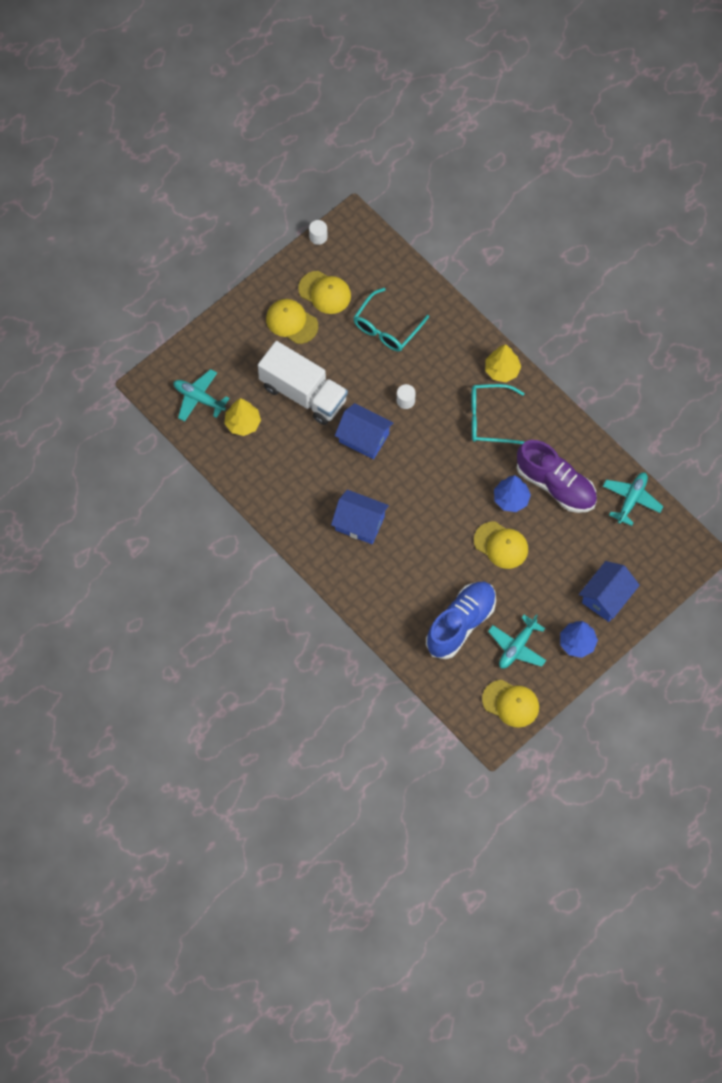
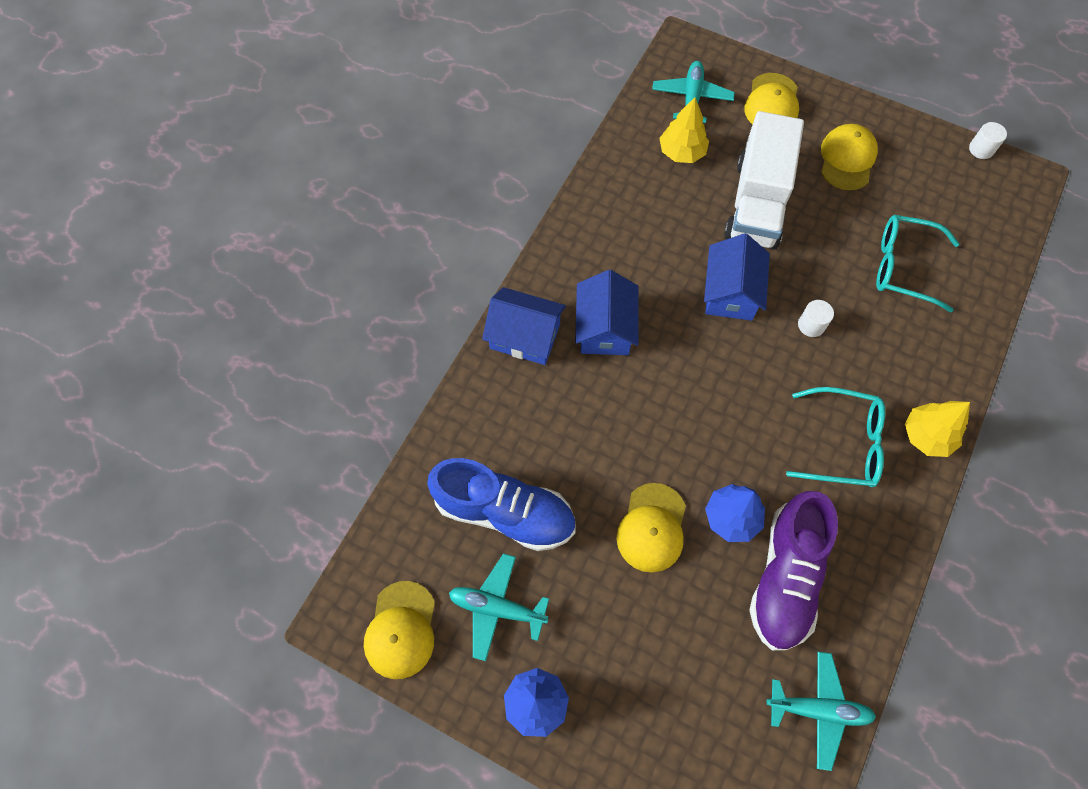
camera: 70 degrees right, 0 degrees up
yellow cap [298,271,351,314] -> yellow cap moved to [744,73,799,125]
turquoise glasses [471,384,525,444] -> turquoise glasses turned 120 degrees clockwise [786,387,885,487]
blue house [579,561,640,622] -> blue house moved to [482,287,566,365]

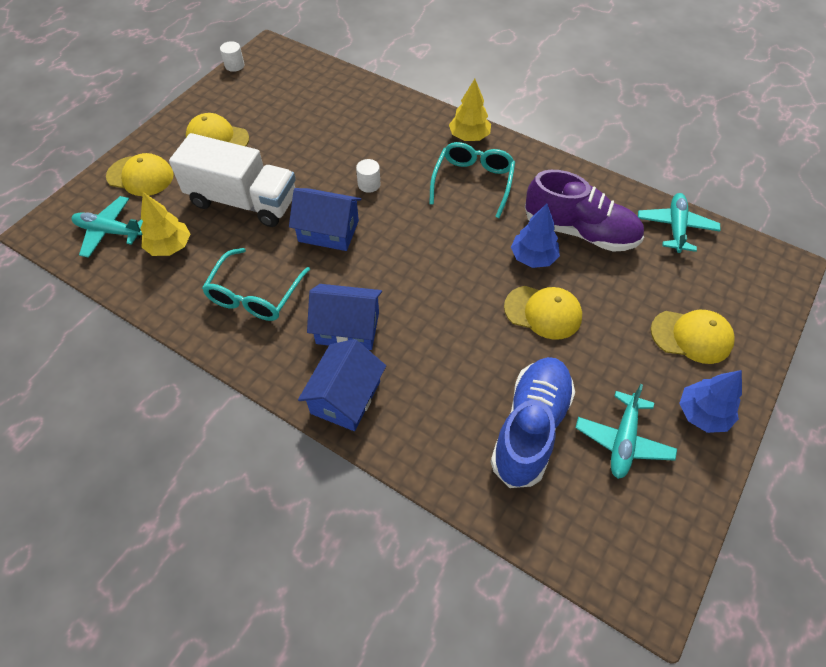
camera: 85 degrees left, 10 degrees down
yellow cap [364,581,435,679] -> yellow cap moved to [651,310,735,364]
turquoise glasses [876,215,960,312] -> turquoise glasses moved to [202,248,310,321]

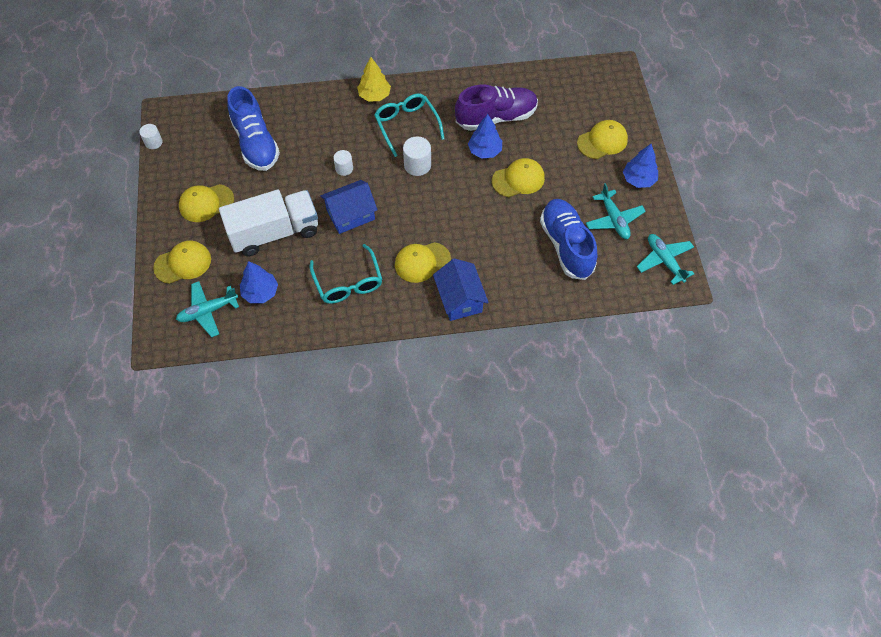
camera: 40 degrees left, 5 degrees up
yellow tree [140,192,191,256] -> blue tree [240,261,278,303]
blue house [307,284,382,350] -> yellow cap [395,242,451,283]
turquoise plane [638,193,721,253] -> turquoise plane moved to [637,234,694,285]
none -> blue shoe [227,86,280,171]
none -> white cylinder [403,137,431,176]

